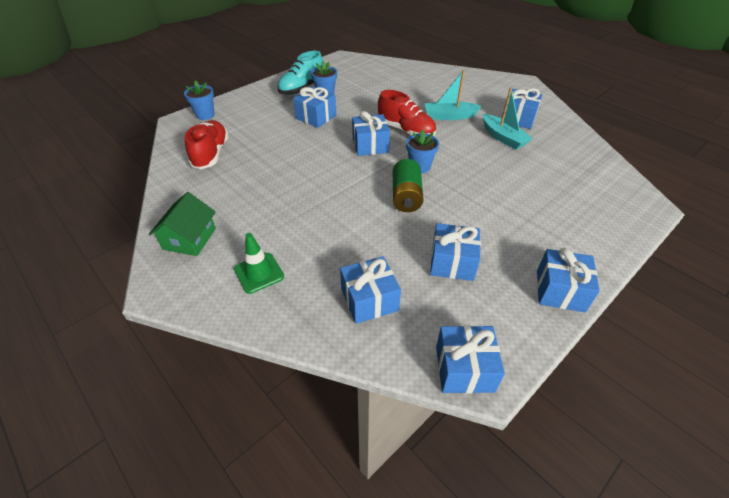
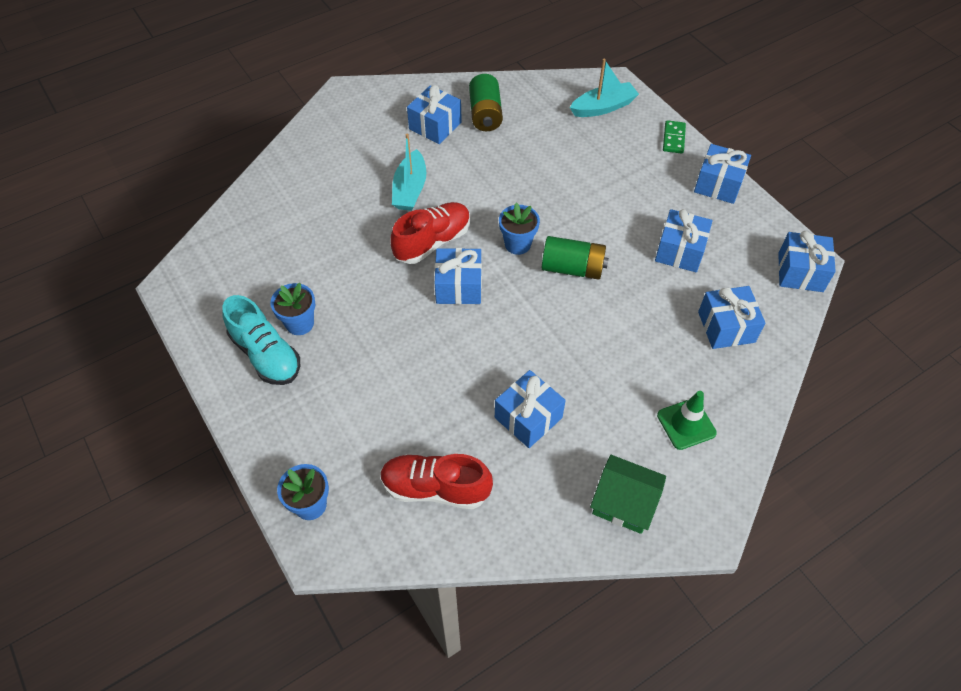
camera: 80 degrees left, 10 degrees up
blue gift [293,87,336,128] -> blue gift moved to [495,370,566,448]
turquoise boat [483,87,533,150] -> turquoise boat moved to [570,58,639,117]
none -> green battery [469,74,503,131]
none -> green domino [663,120,686,154]

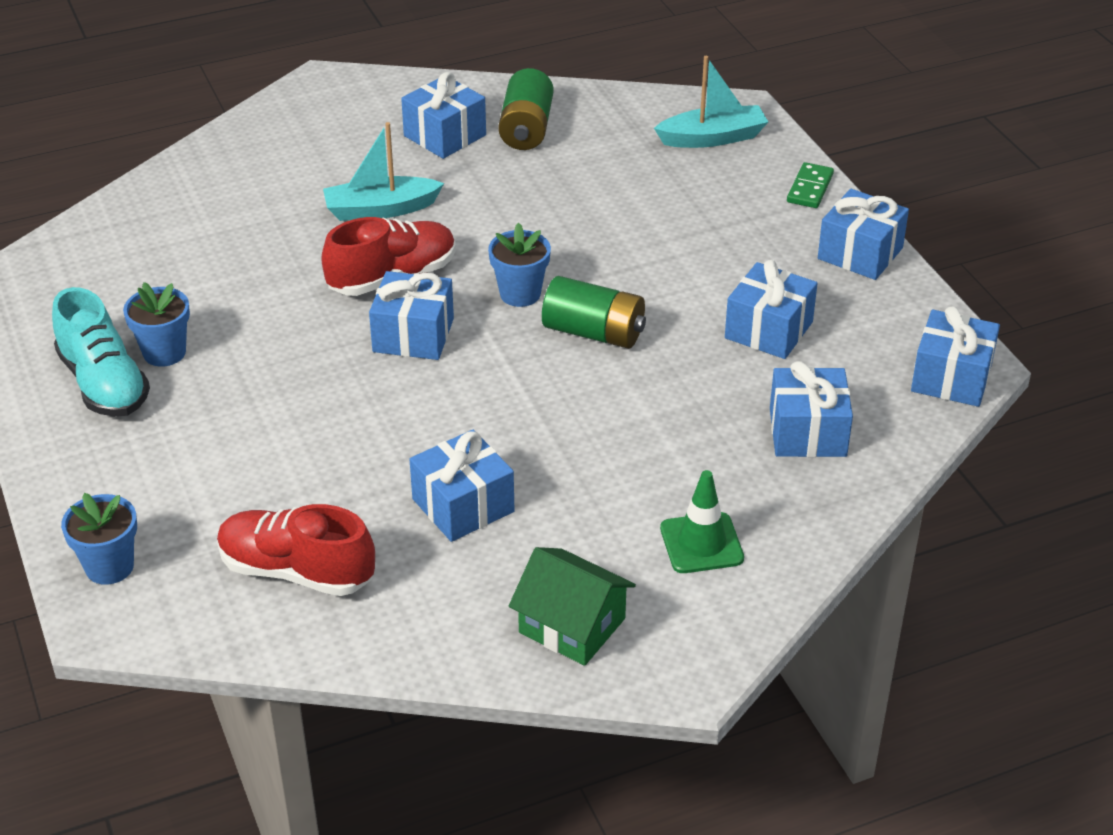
camera: 10 degrees right, 15 degrees down
turquoise boat [392,133,426,211] -> turquoise boat turned 60 degrees clockwise [323,122,444,221]

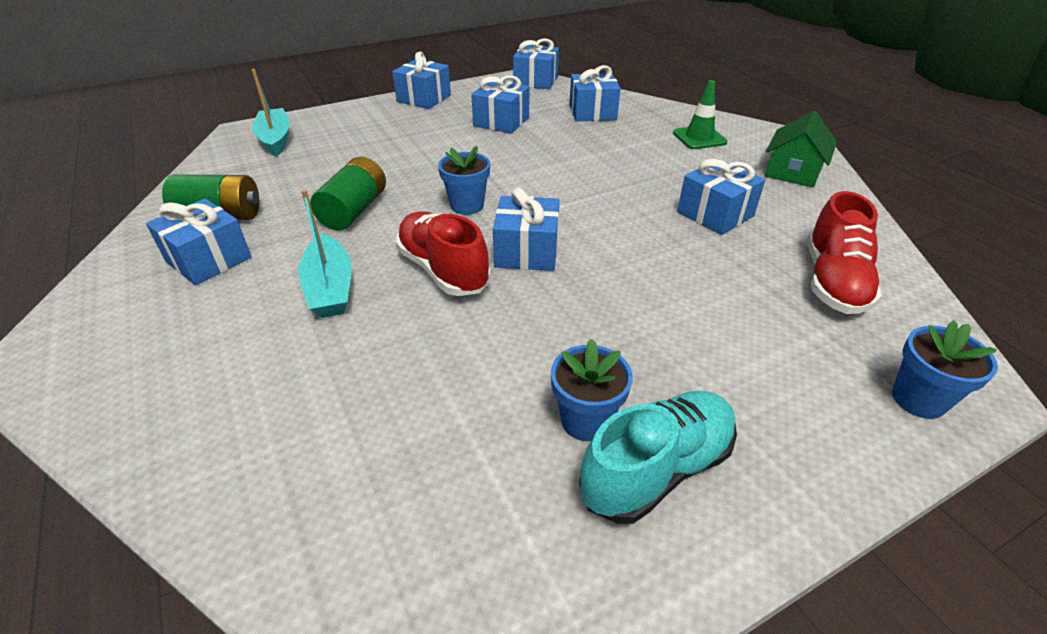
camera: 95 degrees left, 0 degrees up
green battery [542,276,646,349] -> green battery moved to [310,157,386,230]
green domino [787,162,834,208] -> none

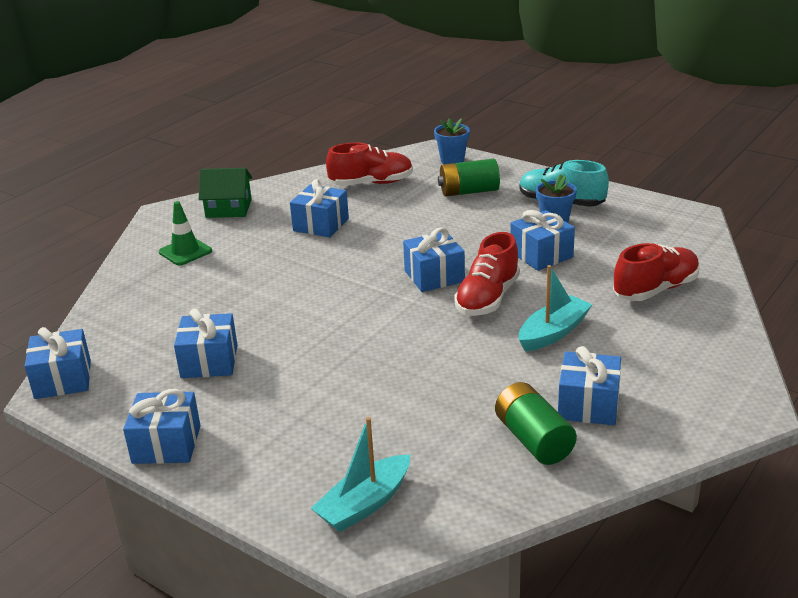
camera: 115 degrees left, 10 degrees down
green battery [310,157,386,230] -> green battery moved to [438,159,500,197]
blue flower pot [438,146,490,215] -> none
blue gift [570,65,621,122] -> blue gift moved to [510,210,575,271]
none -> red shoe [613,243,699,301]

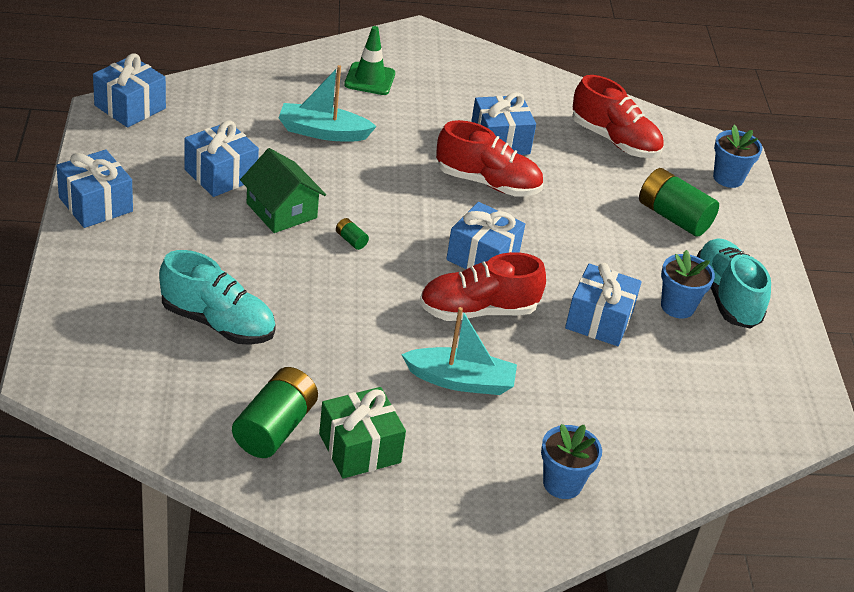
camera: 45 degrees right, 10 degrees up
green house [199,168,252,218] -> green house moved to [240,148,326,233]
turquoise boat [311,417,410,532] -> turquoise boat moved to [279,65,377,141]
blue gift [558,346,621,425] -> green gift [319,387,406,479]
red shoe [613,243,699,301] -> red shoe moved to [436,120,543,197]
none -> turquoise shoe [159,250,276,345]
none -> green battery [336,218,369,250]
none -> blue flower pot [541,424,602,499]

